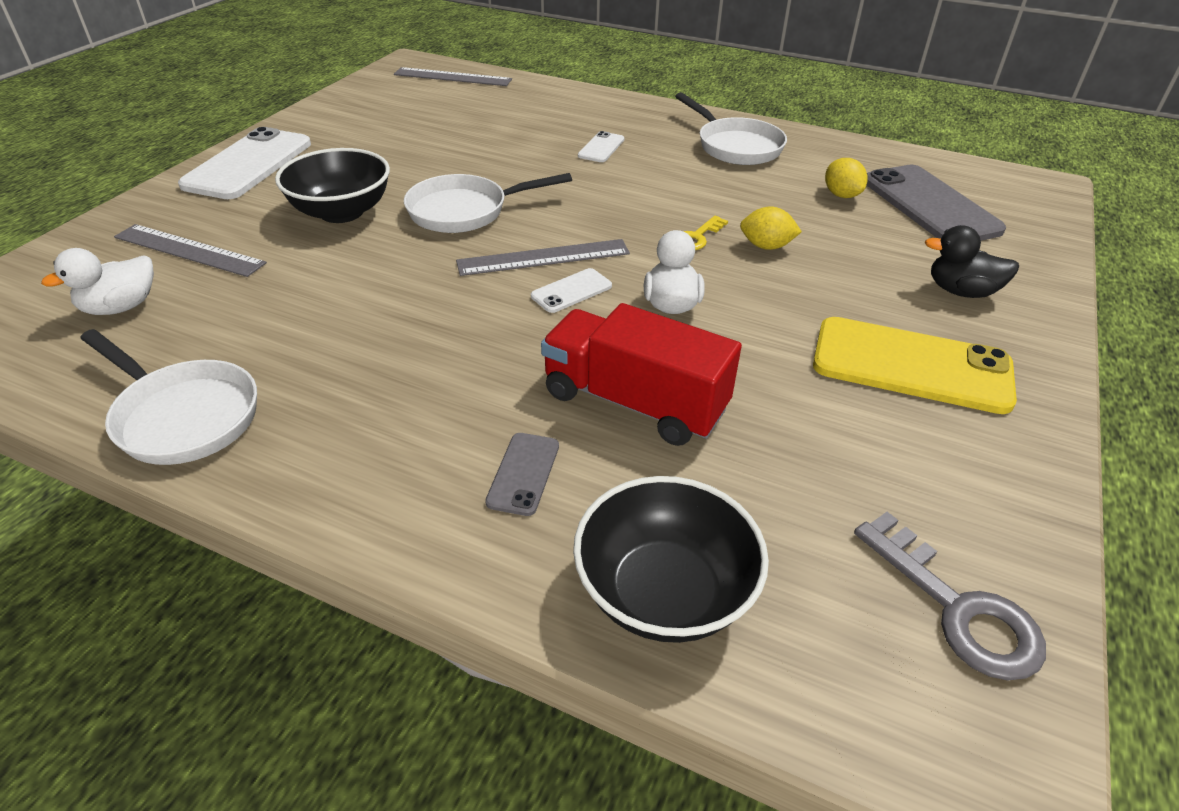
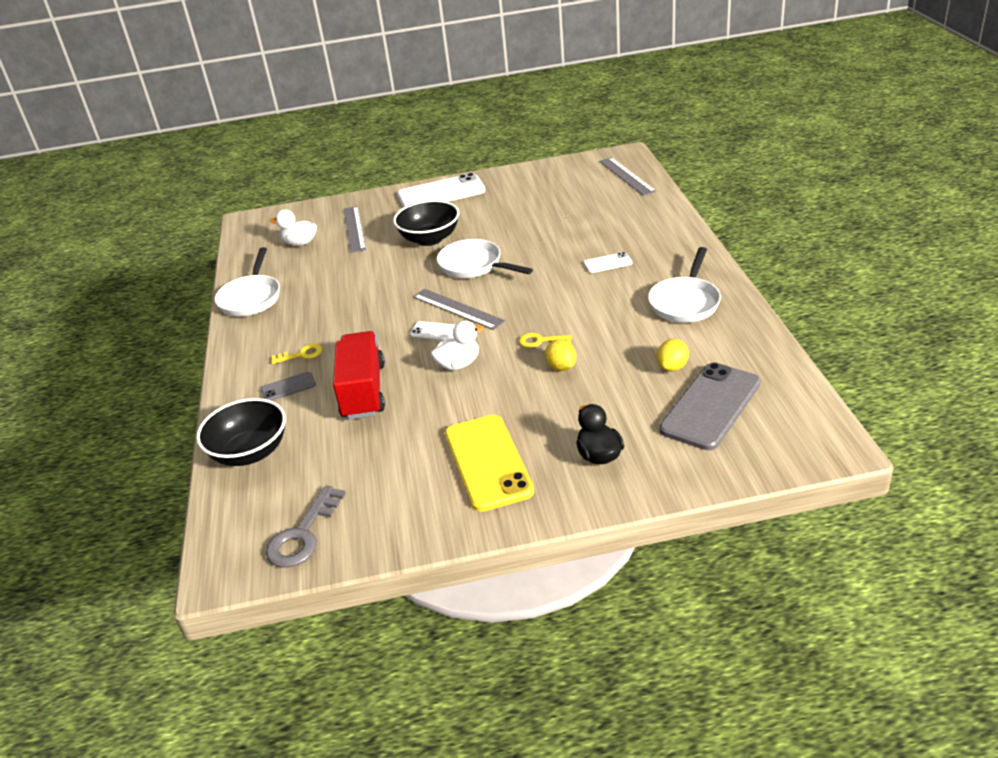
camera: 60 degrees right, 5 degrees down
none -> yellow key [271,344,322,364]

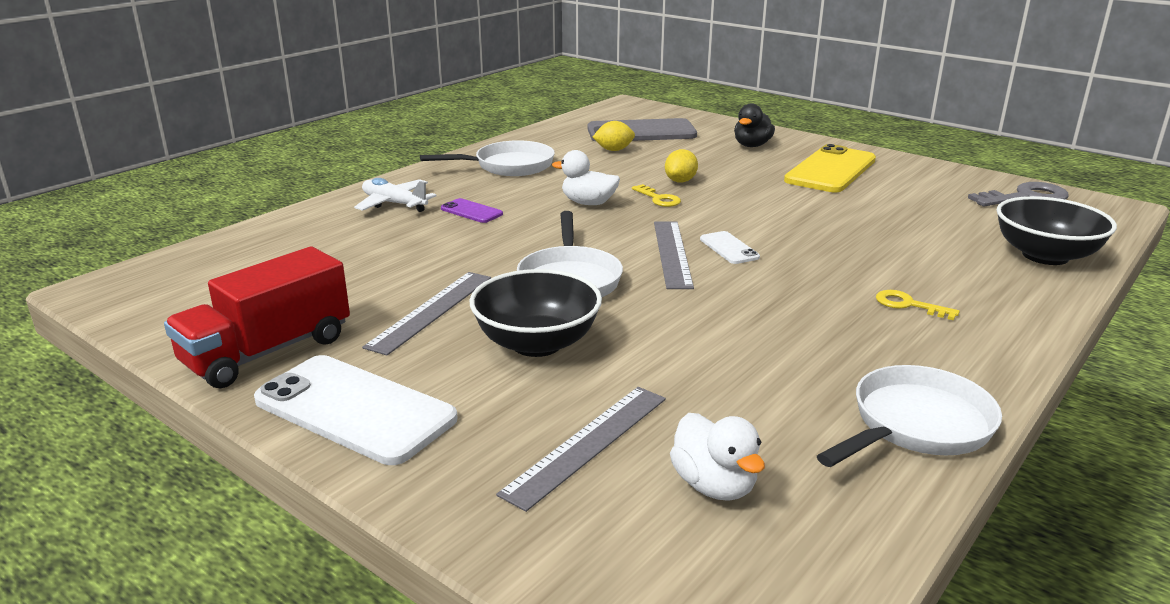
camera: 135 degrees left, 10 degrees down
grey phone [261,372,316,401] -> none
red truck [333,331,385,420] -> red truck moved to [164,247,350,388]
white duck [431,321,484,370] -> white duck moved to [552,150,620,205]
white phone [584,252,632,273] -> purple phone [441,198,503,223]
grey ruler [599,157,657,196] -> grey ruler moved to [362,272,491,356]
none -> white plane [354,178,436,212]

